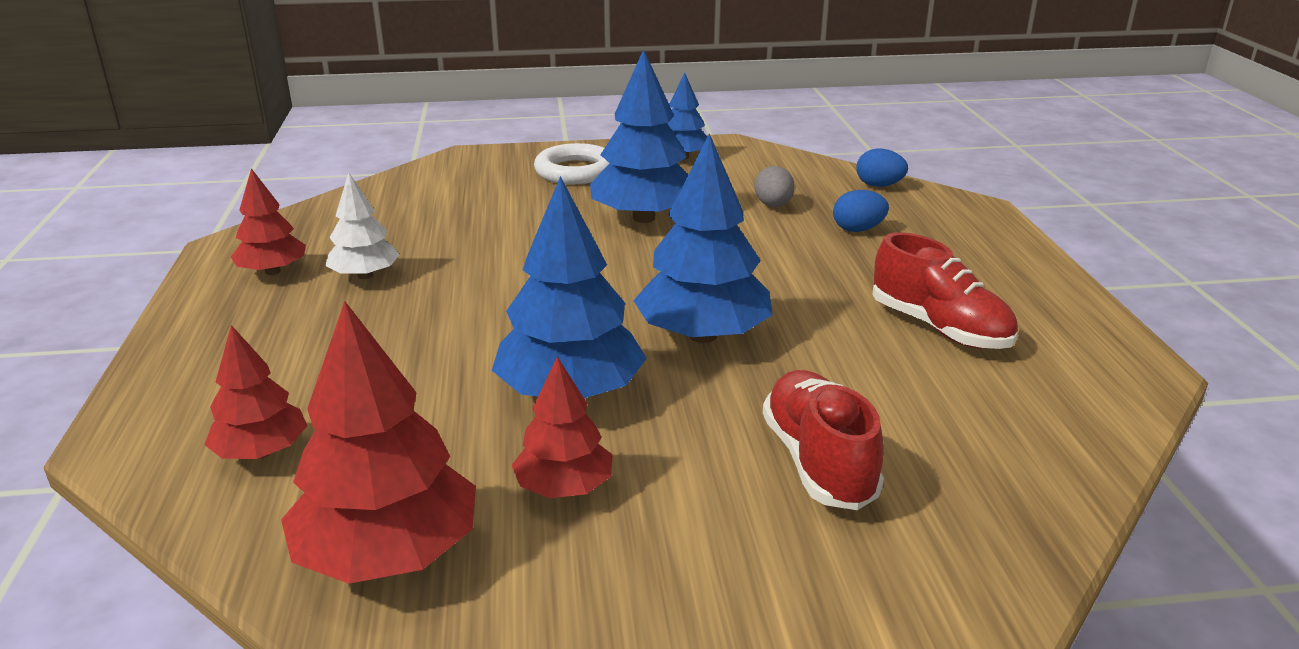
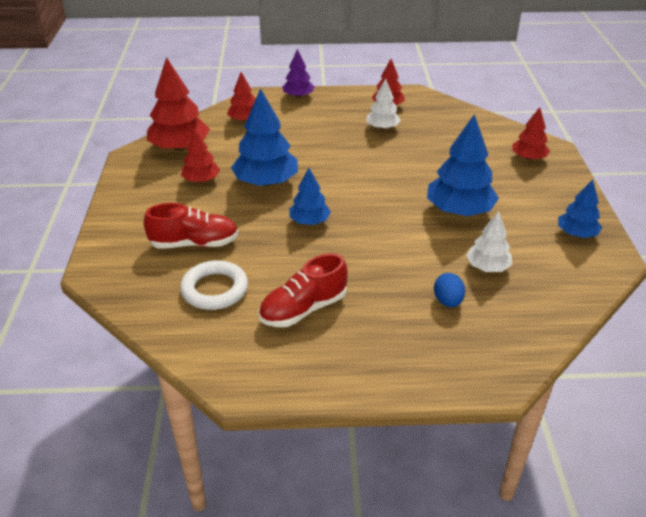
camera: 95 degrees right, 10 degrees up
white ring [534,143,609,184] -> white ring moved to [180,260,248,310]
blue tree [633,133,773,343] -> blue tree [289,168,331,225], size x0.58
grey egg [754,166,795,207] -> white tree [466,211,512,272]
blue egg [856,149,908,187] -> none
none -> purple tree [282,49,314,98]
none -> red tree [512,107,550,160]

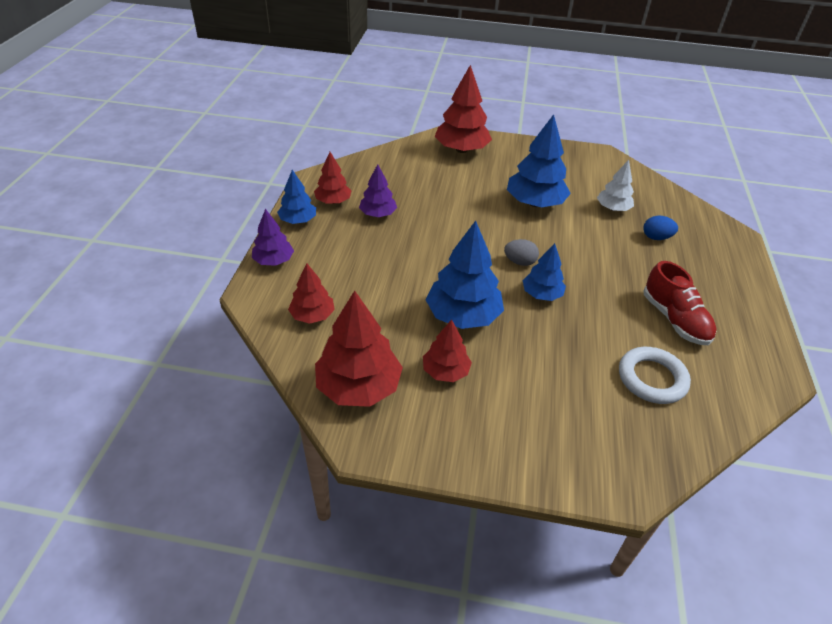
camera: 80 degrees left, 5 degrees up
red shoe [144,203,239,249] -> none
white tree [366,79,401,130] -> purple tree [359,164,397,217]
red tree [512,107,550,160] -> red tree [435,65,492,153], size x1.71
blue tree [558,179,602,238] -> blue tree moved to [277,170,316,224]
none -> grey egg [504,239,539,266]

